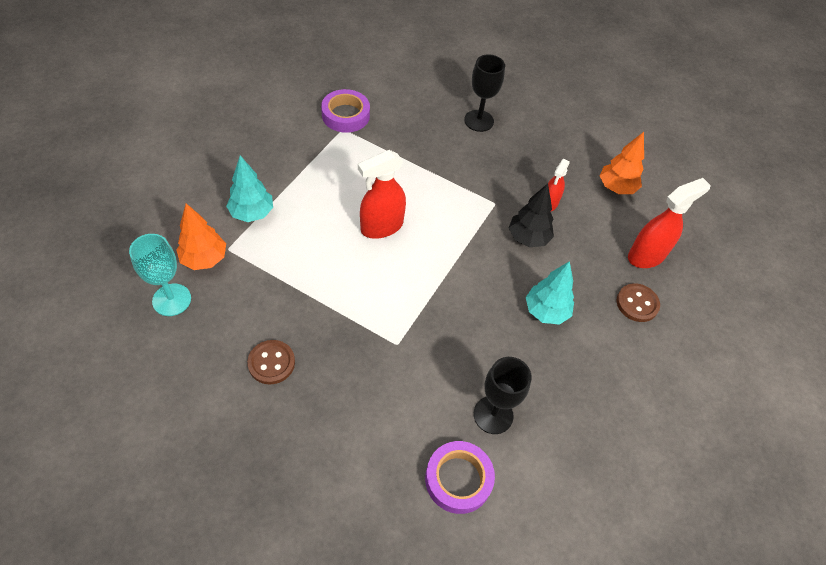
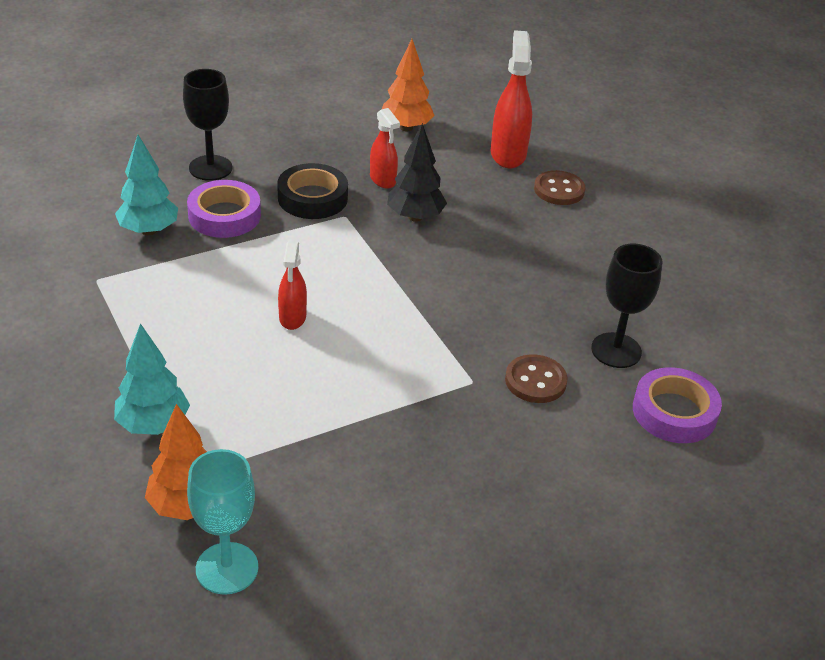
camera: 55 degrees left, 15 degrees down
brown button [247,340,295,384] -> brown button moved to [505,354,568,403]
purple tape [321,89,370,133] -> purple tape moved to [187,180,261,238]
red spray bottle [358,150,406,239] -> red spray bottle [278,241,307,330], size x0.61
turquoise tree [526,261,574,325] -> turquoise tree moved to [115,135,178,235]
none -> black tape [277,163,348,219]

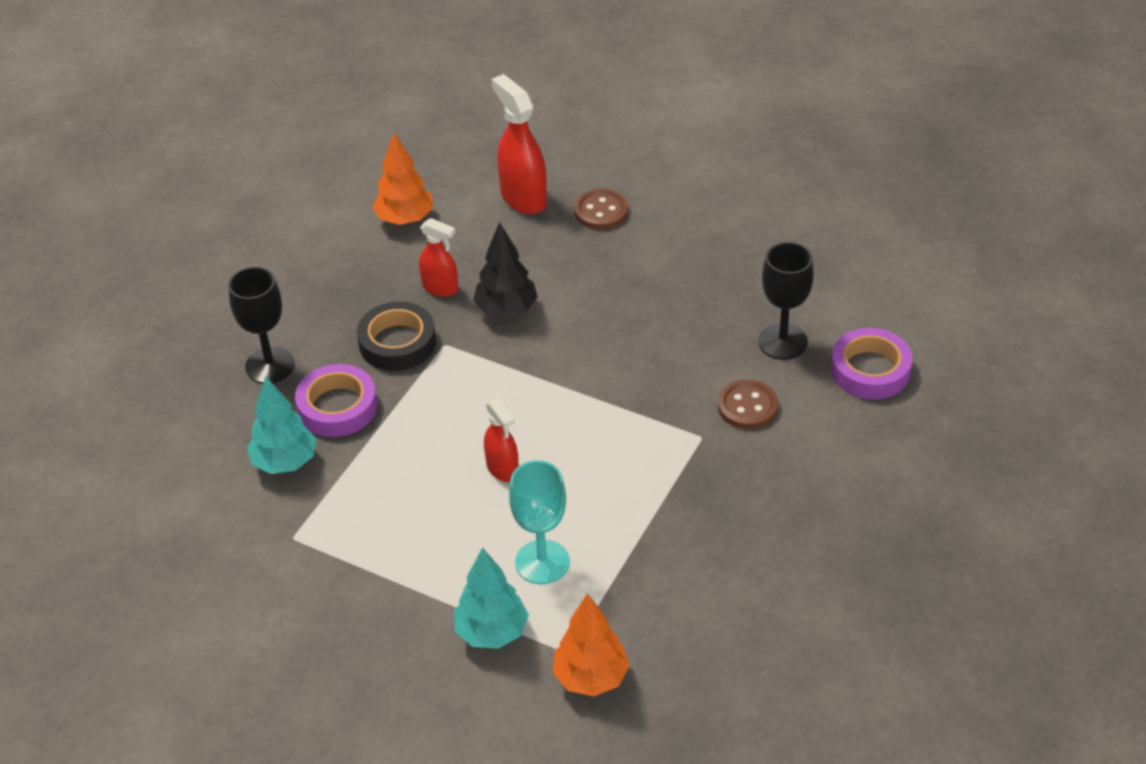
camera: 30 degrees left, 5 degrees up
turquoise goblet [187,449,258,595] -> turquoise goblet moved to [509,460,570,584]

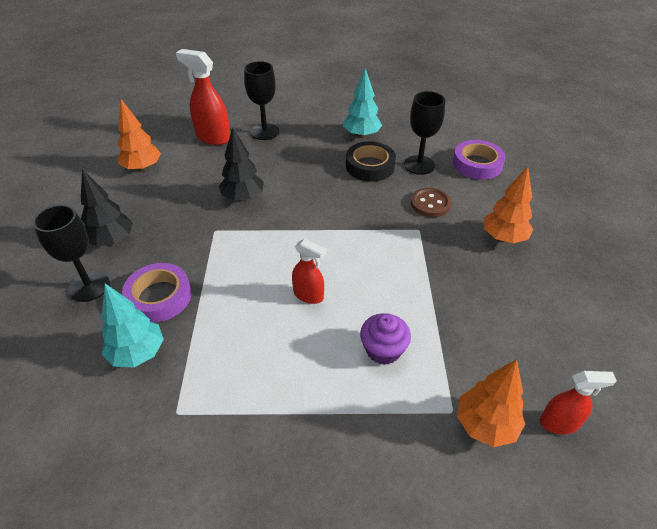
camera: 30 degrees left, 0 degrees up
black tape [357,302,436,371] -> black tape moved to [346,141,396,182]
red spray bottle [419,218,458,297] -> red spray bottle moved to [540,371,617,434]
turquoise tree [454,547,529,649] -> turquoise tree moved to [343,68,382,138]
turquoise goblet [509,460,570,584] -> purple cupcake [360,313,411,365]
brown button [574,189,628,230] -> black goblet [244,61,279,140]
none -> black tree [81,169,133,247]
none -> orange tree [484,166,533,243]

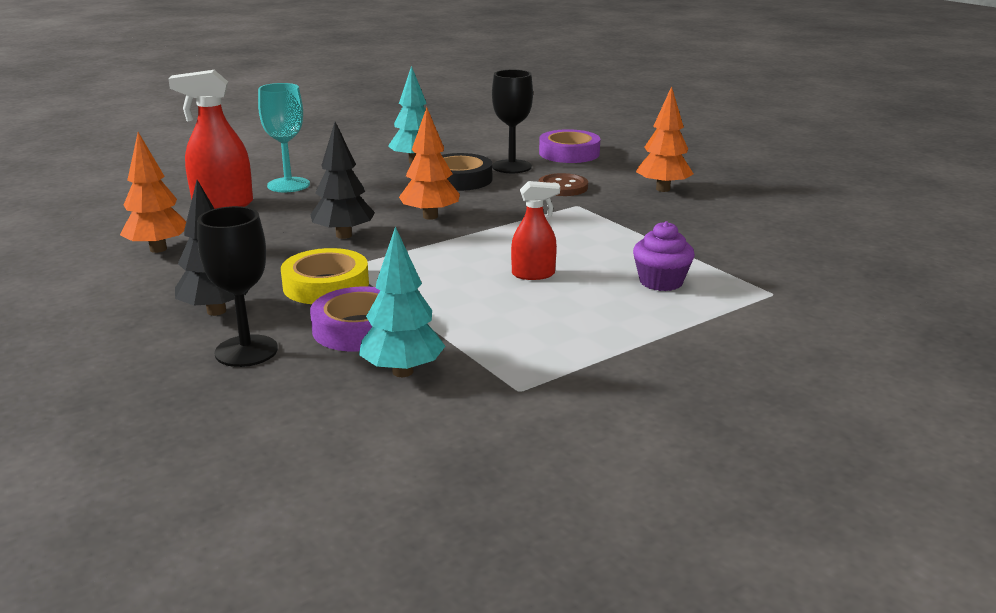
camera: 35 degrees left, 20 degrees down
black goblet [244,61,279,140] -> turquoise goblet [258,83,310,192]
orange tree [457,359,525,447] -> orange tree moved to [399,107,460,220]
red spray bottle [540,371,617,434] -> none
none -> yellow tape [281,248,369,304]

